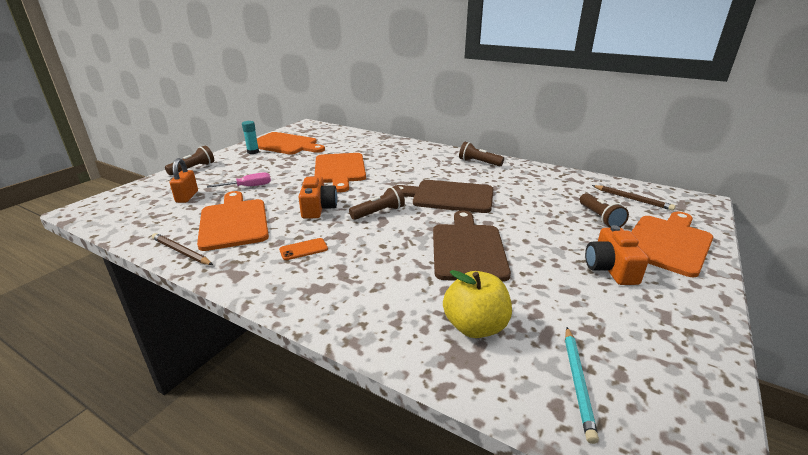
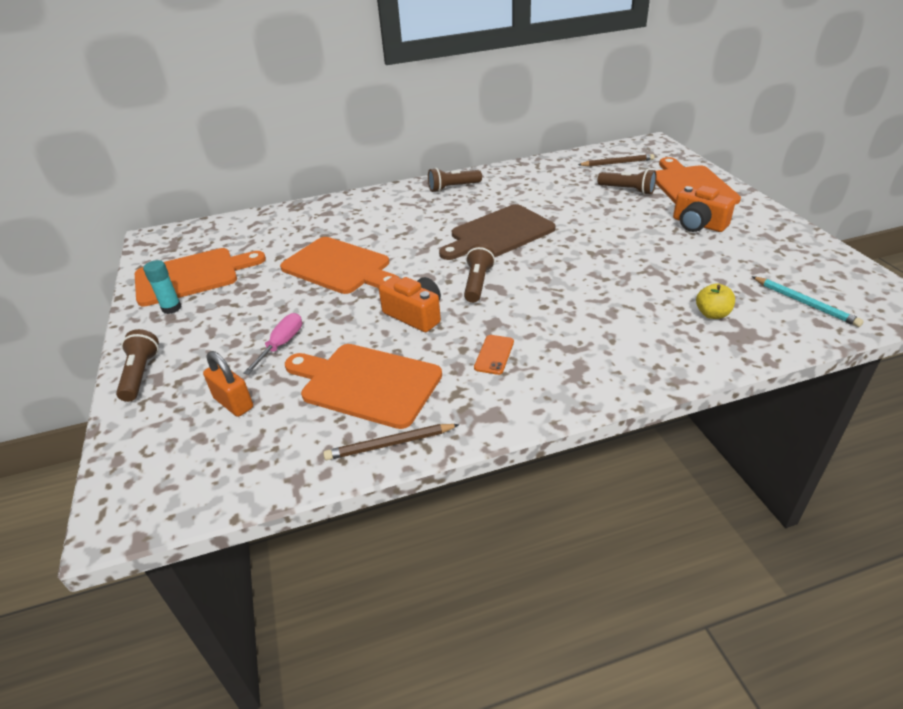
camera: 45 degrees left, 10 degrees up
brown cutting board [433,210,511,282] -> none
yellow apple [443,270,512,338] -> yellow apple [696,283,735,319], size x0.59

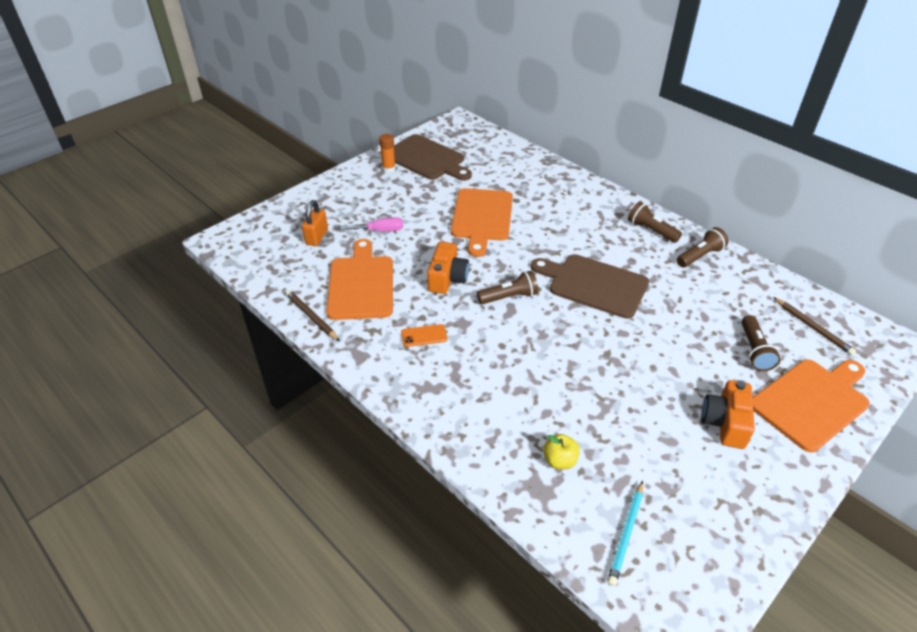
camera: 60 degrees right, 5 degrees up
brown flashlight [116,329,159,402] -> brown flashlight moved to [677,227,729,268]
orange cutting board [135,248,266,307] -> brown cutting board [394,134,472,181]
turquoise glue stick [143,260,182,314] -> orange glue stick [379,134,396,173]

